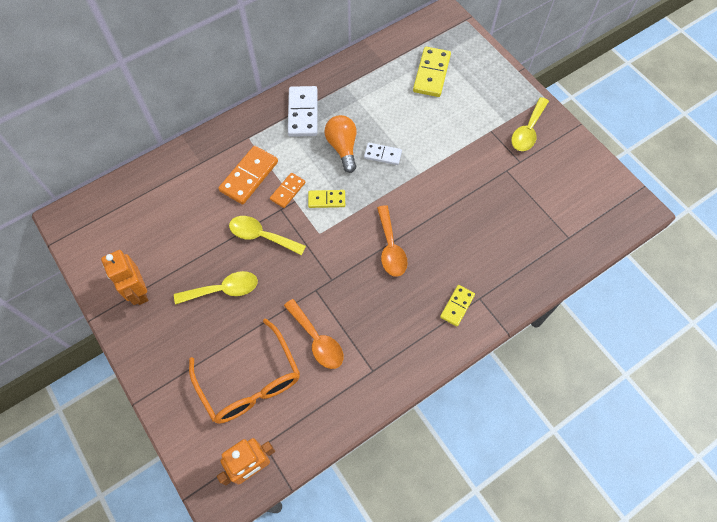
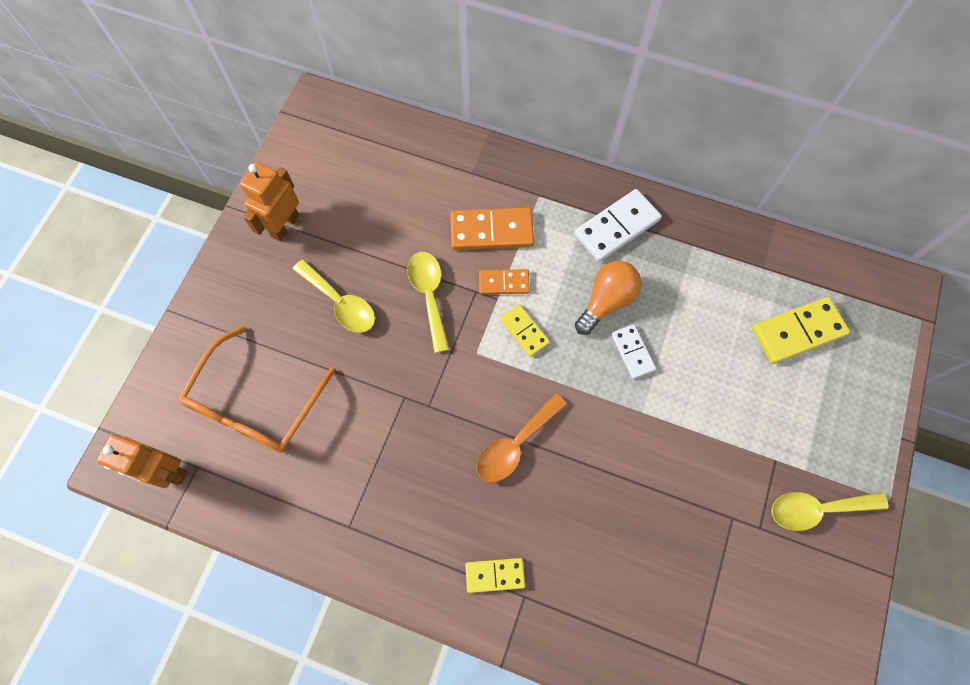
camera: 55 degrees right, 5 degrees up
orange spoon [284,299,343,369] -> none

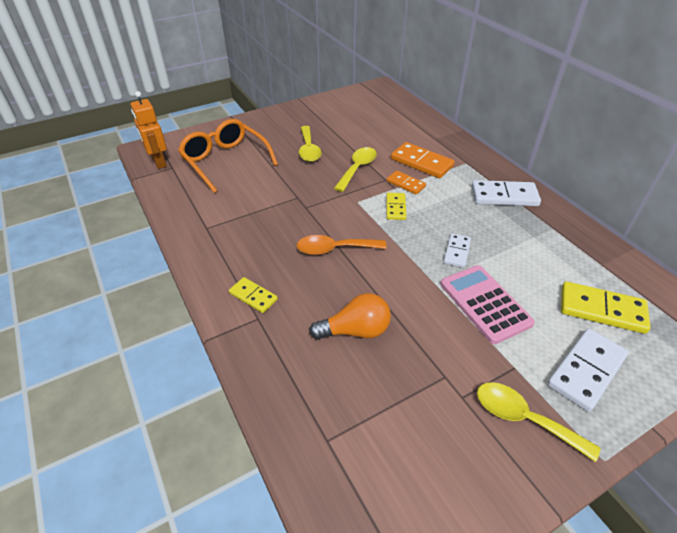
camera: 40 degrees right, 25 degrees down
orange glasses [178,326,335,453] -> orange glasses turned 75 degrees clockwise [178,119,278,193]
orange robot [240,162,299,242] -> none
orange light bulb [575,261,641,335] -> orange light bulb moved to [309,293,391,340]
none -> pink calculator [440,265,535,344]
none -> white domino [547,329,629,412]

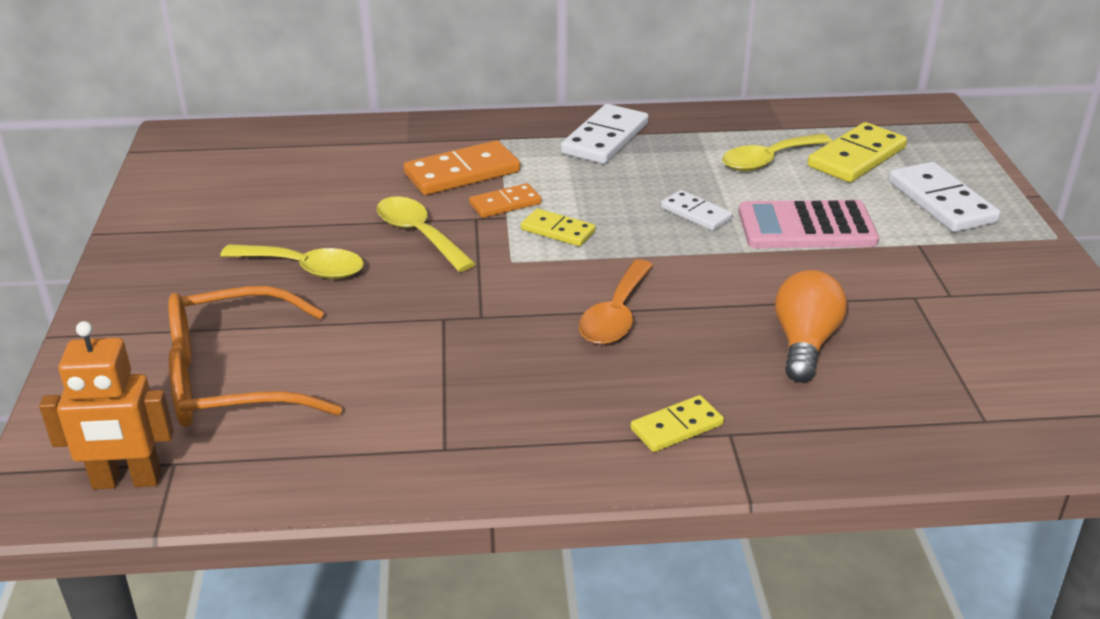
camera: 65 degrees left, 10 degrees down
yellow spoon [477,382,601,462] -> yellow spoon moved to [722,134,832,171]

